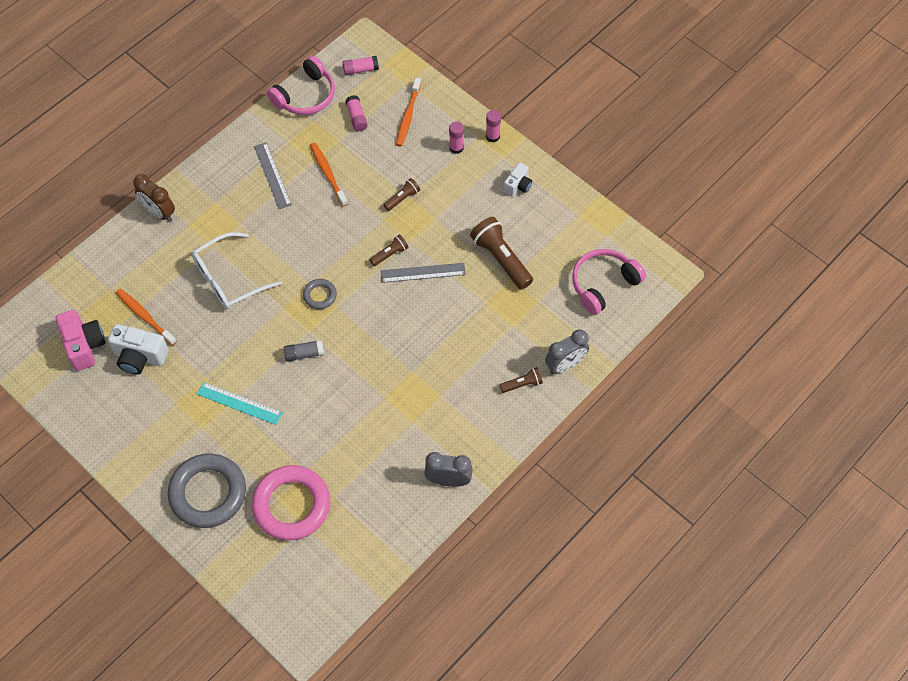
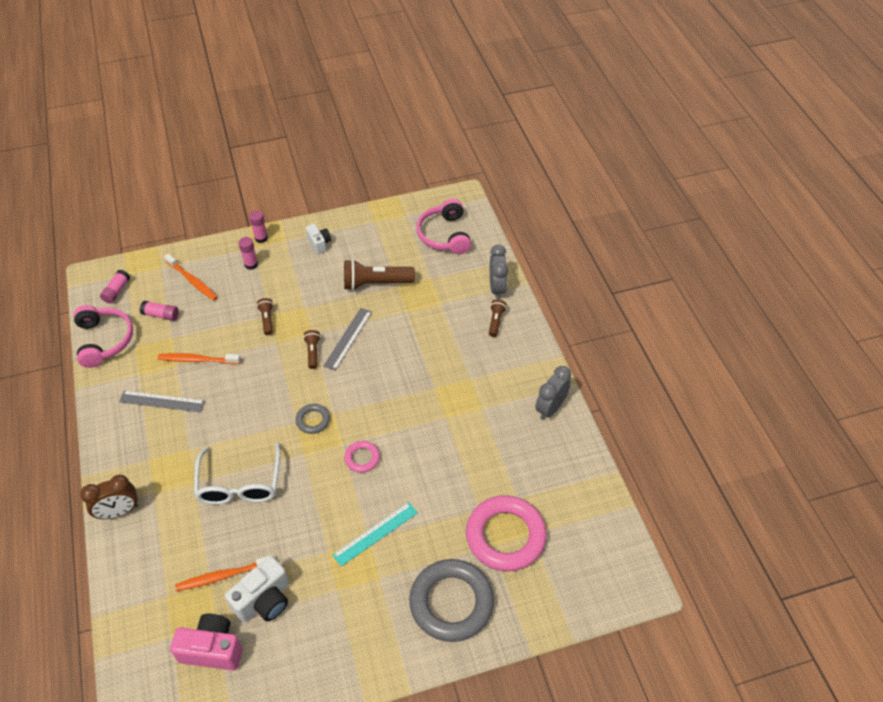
camera: 60 degrees left, 10 degrees down
grey glue stick [284,340,324,362] -> pink ring [344,441,380,473]

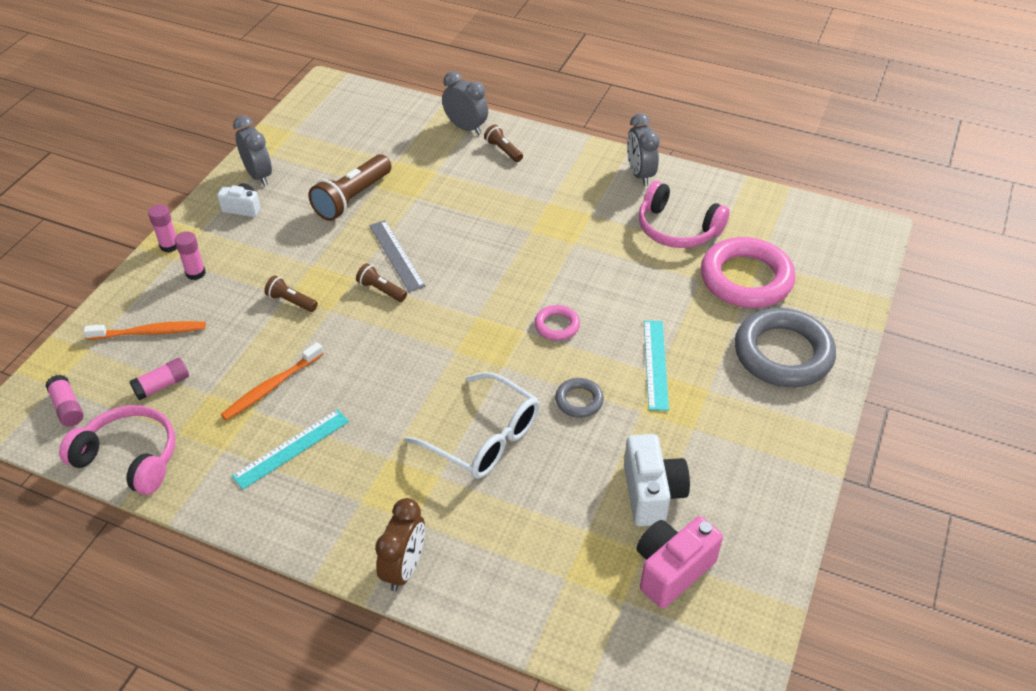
camera: 50 degrees left, 5 degrees down
grey ruler [119,390,205,412] -> turquoise ruler [232,409,349,489]
orange toothbrush [175,555,272,591] -> none
grey ring [296,404,330,434] -> grey ring moved to [555,378,604,418]
pink headphones [416,199,471,254] -> pink headphones moved to [639,181,730,248]
none -> grey clock [233,116,272,186]

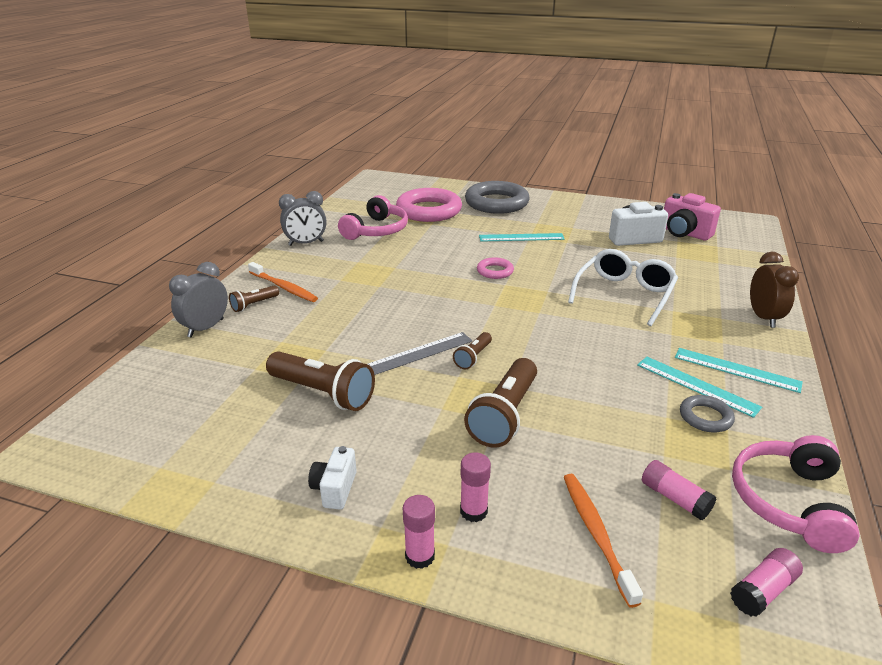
camera: 95 degrees left, 15 degrees down
orange toothbrush [221,342,324,421] -> orange toothbrush moved to [248,262,318,302]
grey clock [233,116,272,186] -> none
brown flashlight [264,275,318,312] -> brown flashlight [464,358,537,447], size x1.92
brown clock [375,498,425,591] -> brown clock turned 75 degrees clockwise [750,252,799,328]
grey ring [555,378,604,418] -> grey ring moved to [680,395,735,432]
none -> turquoise ruler [675,348,803,393]

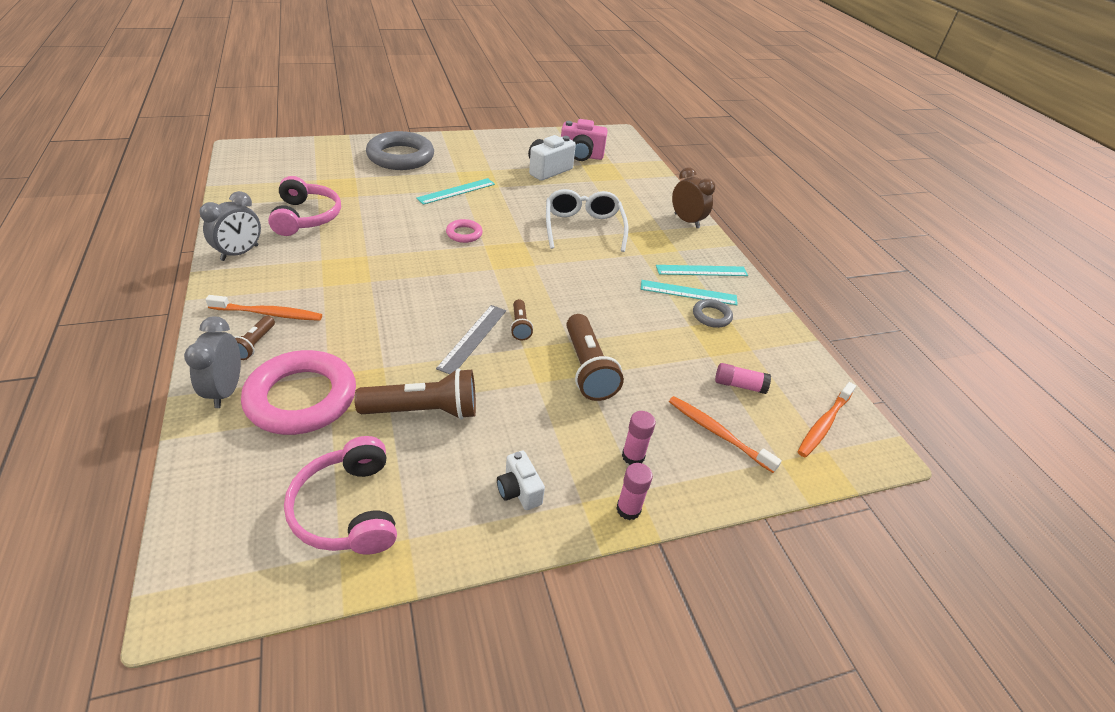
camera: 40 degrees left, 10 degrees up
pink ring [396,188,462,222] -> pink ring moved to [241,350,356,435]
pink glue stick [730,548,803,617] -> orange toothbrush [797,382,856,457]
pink headphones [732,435,860,553] -> pink headphones moved to [284,436,397,554]

